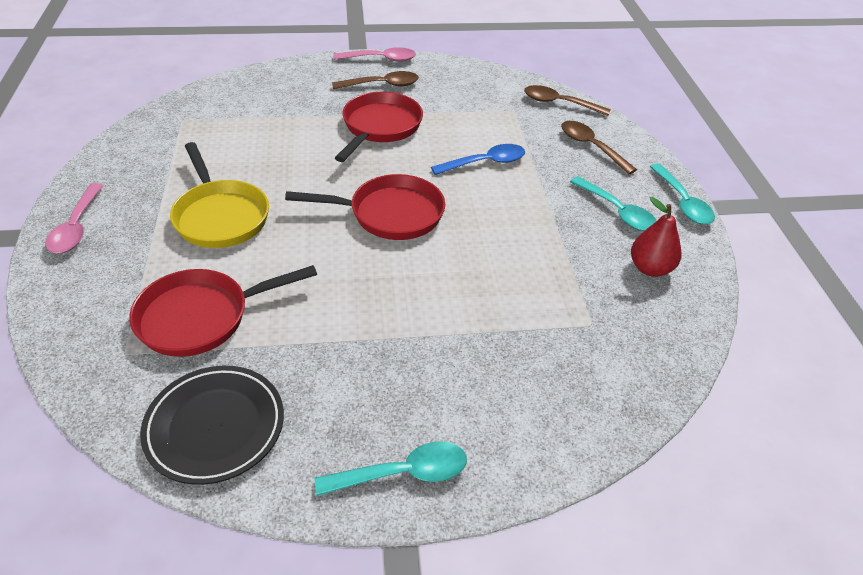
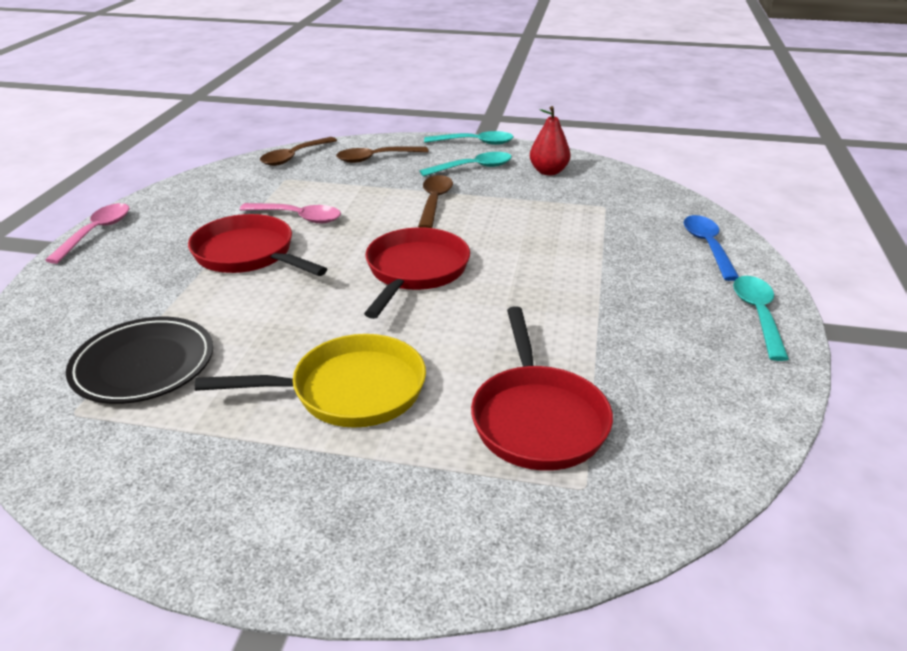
camera: 70 degrees left, 10 degrees down
pink spoon [45,183,104,253] -> pink spoon moved to [239,203,341,223]
black plate [140,366,284,485] -> black plate moved to [66,317,213,404]
brown spoon [332,71,419,89] -> brown spoon moved to [418,175,453,228]
blue spoon [431,144,525,175] -> blue spoon moved to [684,215,739,281]

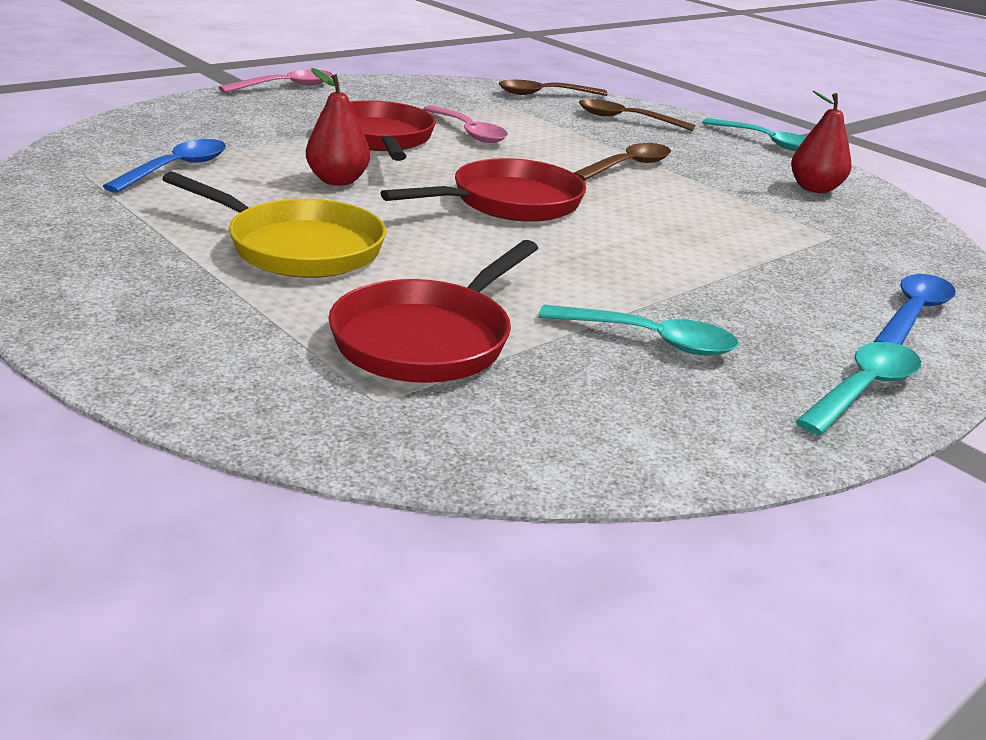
camera: 35 degrees right, 5 degrees down
black plate [66,317,213,404] -> blue spoon [103,139,226,193]
turquoise spoon [420,152,512,177] -> turquoise spoon moved to [538,305,739,356]
none -> red pear [306,68,370,186]

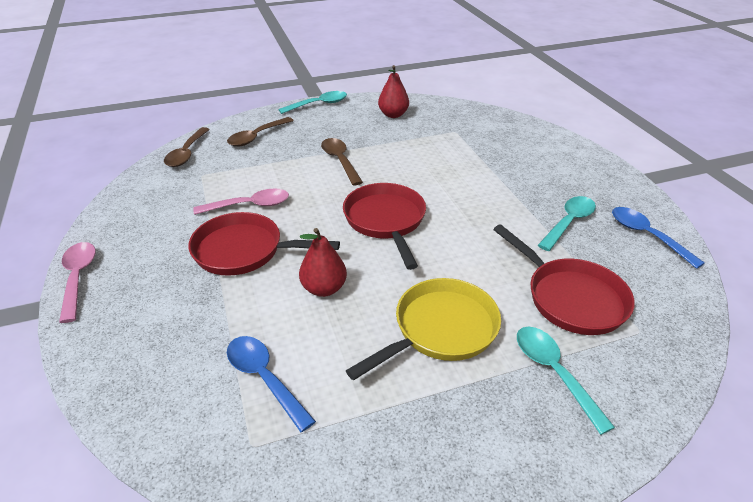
camera: 65 degrees left, 10 degrees up
turquoise spoon [796,342,921,435] -> turquoise spoon moved to [517,326,615,435]
blue spoon [874,274,956,345] -> blue spoon moved to [612,207,705,269]

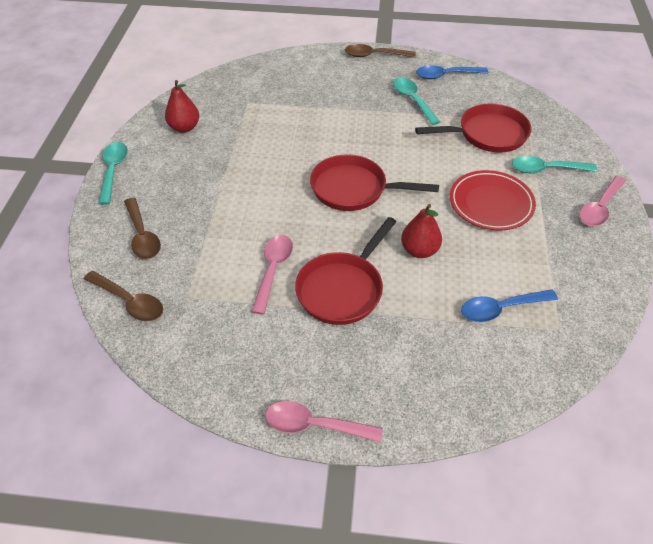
camera: 65 degrees left, 10 degrees up
brown spoon [321,138,363,186] -> brown spoon moved to [345,44,416,58]
yellow pan [346,278,501,380] -> red plate [450,170,536,230]
none -> pink spoon [579,176,626,226]

